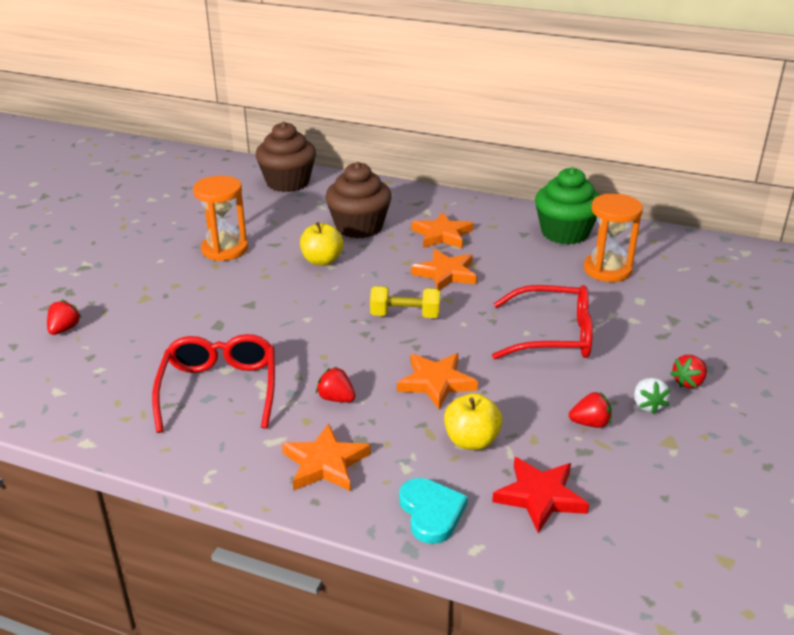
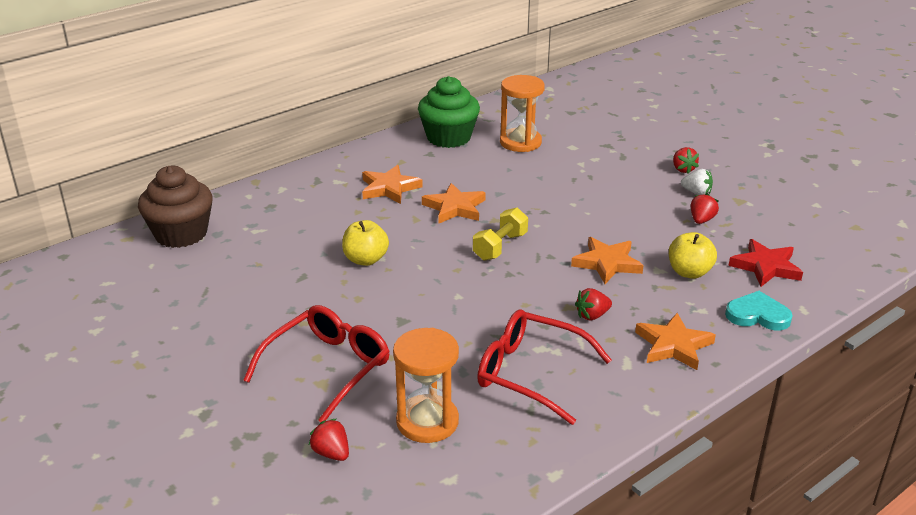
camera: 60 degrees left, 0 degrees up
orange hourglass [193,176,248,261] -> orange hourglass moved to [393,328,459,443]
brown cupcake [325,162,392,238] -> none
red glasses [492,285,593,359] -> red glasses moved to [243,305,390,422]

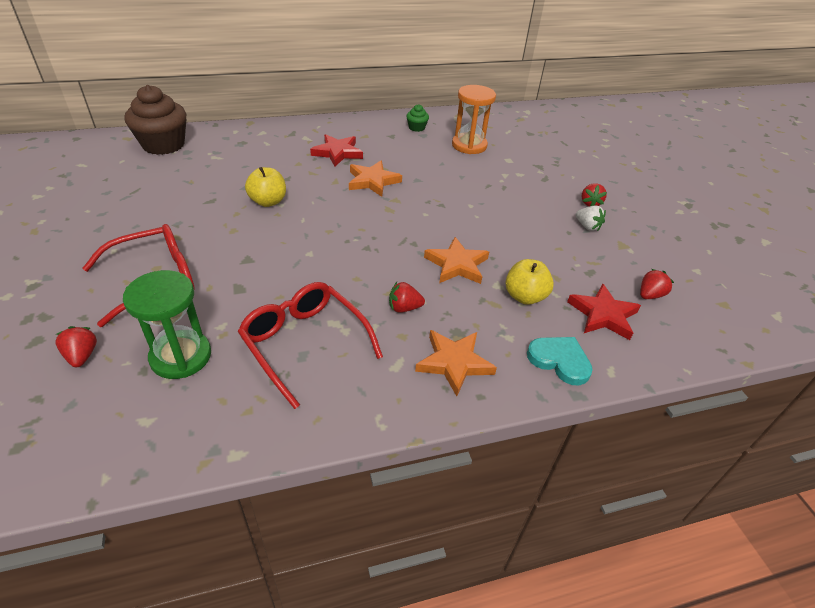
camera: 20 degrees right, 10 degrees up
orange star [362,165,423,204] -> red star [310,134,363,166]
orange hourglass [393,328,459,443] -> green hourglass [123,270,211,379]
green cupcake [418,76,480,148] -> green cupcake [406,104,429,132], size x0.45
yellow dumbbell [473,208,528,261] -> none
red strawberry [691,193,719,224] -> red strawberry moved to [640,269,674,299]

